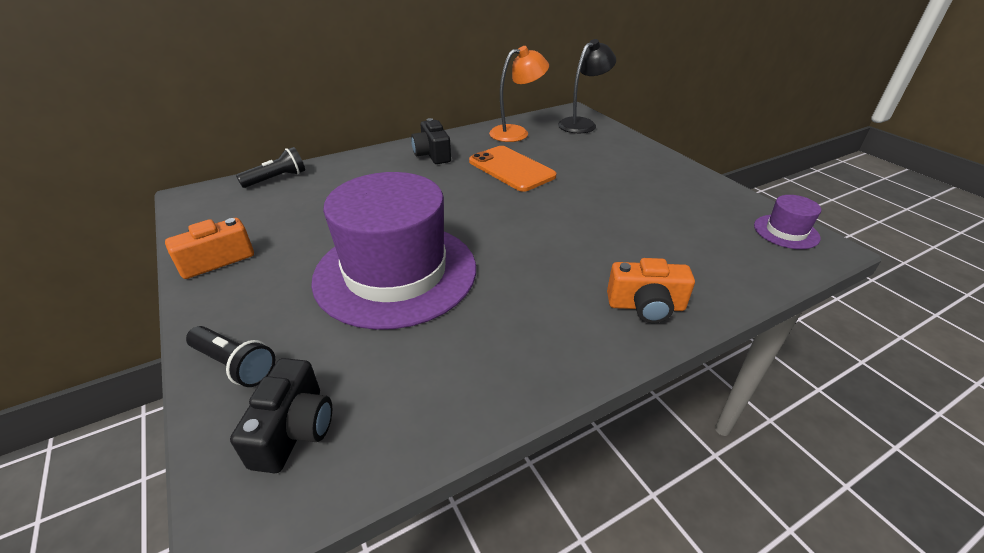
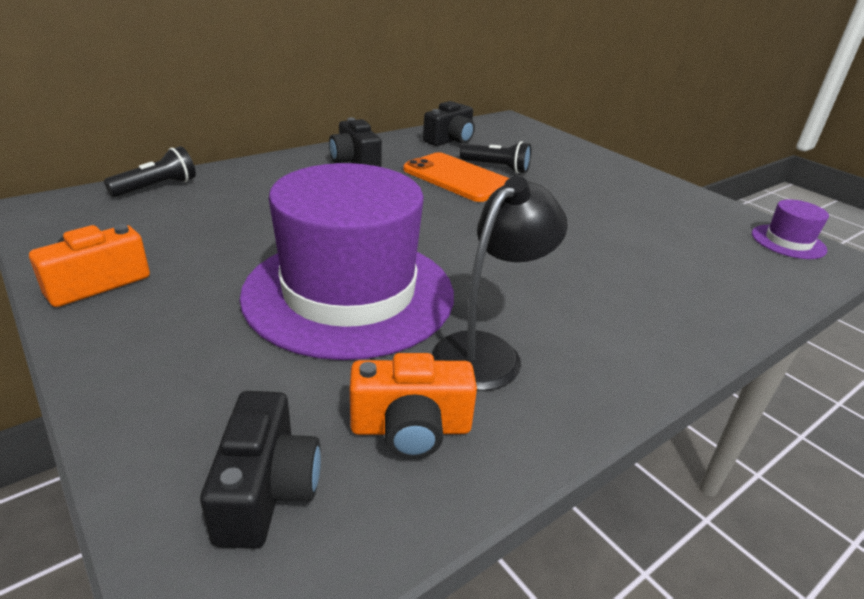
camera: 10 degrees left, 5 degrees down
black flashlight [186,326,275,387] -> black flashlight moved to [460,141,531,173]
orange lamp [489,46,549,142] -> black camera [423,101,475,146]
black lamp [558,39,616,133] -> black lamp moved to [432,176,568,391]
orange camera [607,258,695,323] -> orange camera moved to [350,353,477,459]

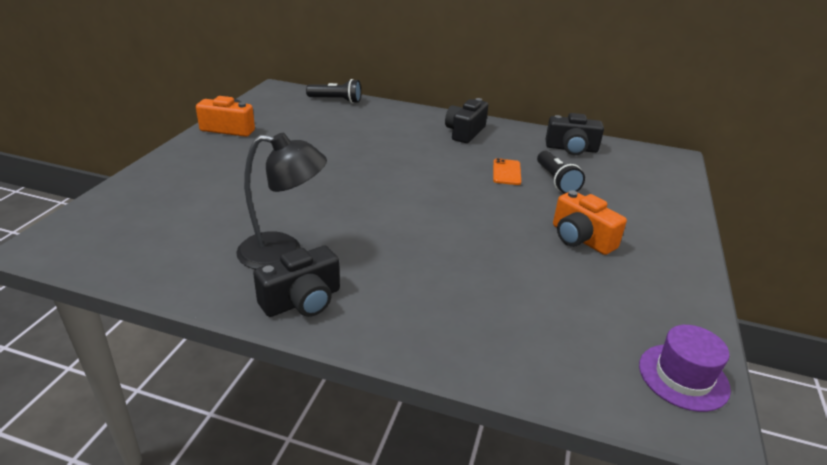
camera: 55 degrees right, 0 degrees up
black camera [200,391,321,549] -> black camera moved to [253,246,340,317]
purple hat [240,163,454,360] -> none
orange camera [350,353,477,459] -> orange camera moved to [553,190,627,255]
orange phone [403,152,509,202] -> orange phone [493,158,521,185], size x0.51

